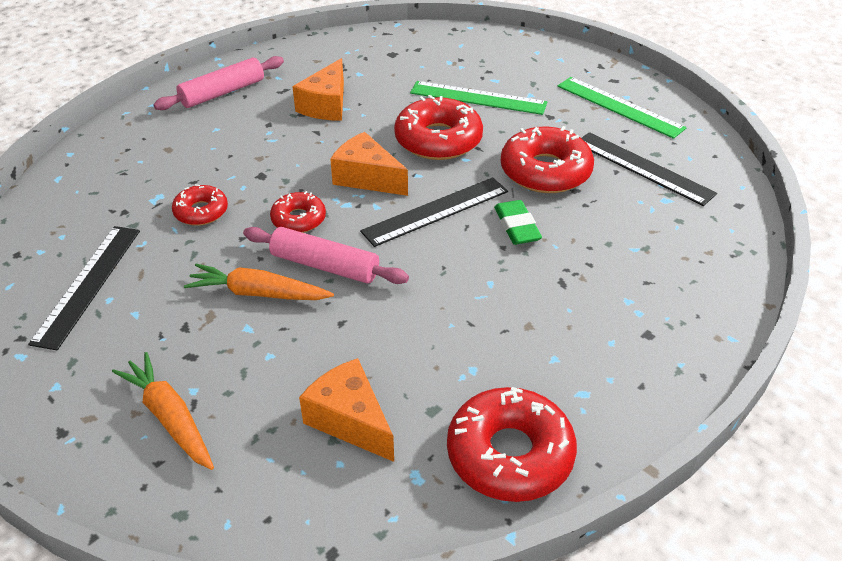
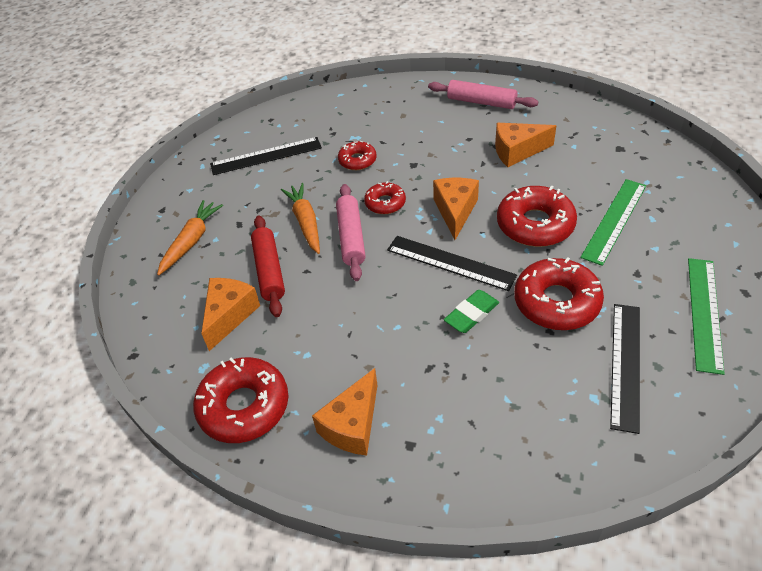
camera: 65 degrees right, 5 degrees up
green ruler [410,81,547,115] -> green ruler turned 45 degrees clockwise [580,179,646,266]
none -> red rolling pin [251,215,285,317]
none -> orange cheese [312,368,377,456]

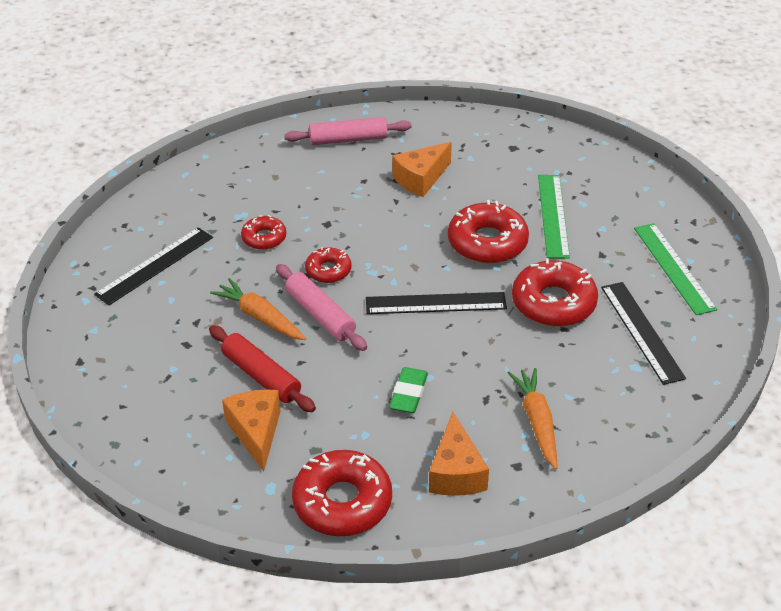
camera: 35 degrees left, 5 degrees down
orange carrot [157,200,223,276] -> orange carrot moved to [508,368,558,469]
orange cheese [433,178,479,240] -> none
green eraser [444,290,499,333] -> green eraser moved to [389,367,428,413]

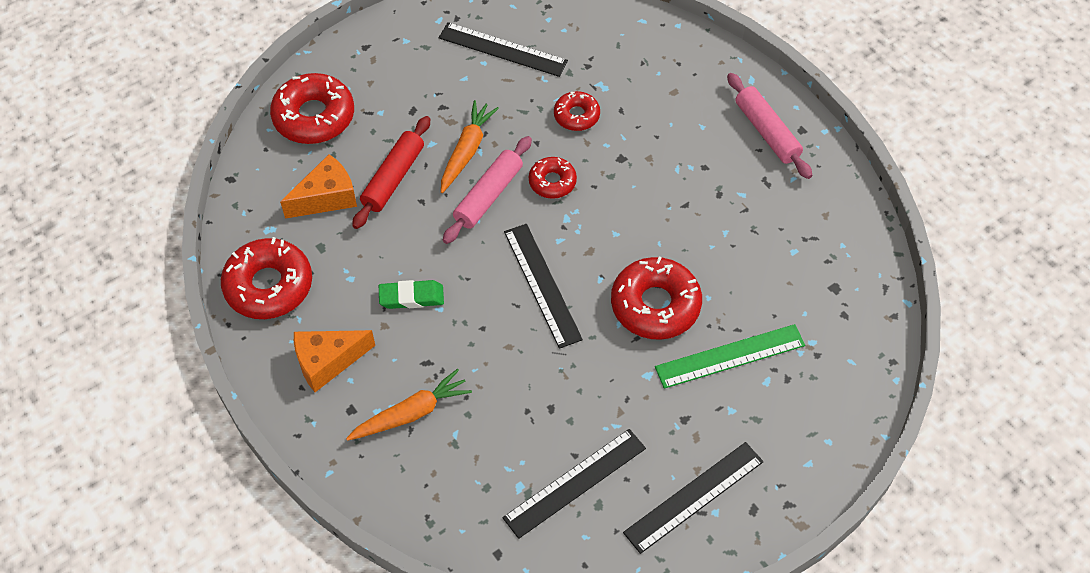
camera: 70 degrees right, 15 degrees up
orange cheese [393,142,452,197] -> none
red donut [512,258,598,327] -> red donut moved to [270,73,354,144]
green ruler [634,223,717,315] -> black ruler [623,442,764,554]

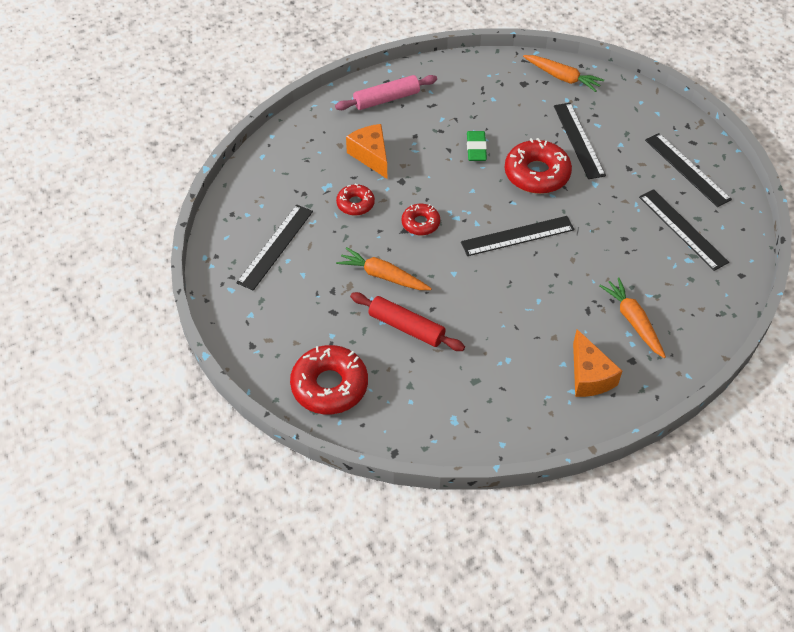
camera: 85 degrees left, 5 degrees down
red donut [221,237,312,319] -> none
orange cheese [280,154,357,219] -> orange cheese moved to [346,124,387,179]
green eraser [379,280,444,309] -> green eraser moved to [467,131,487,161]
pink rolling pin [443,136,532,244] -> none
green ruler [655,324,805,389] -> black ruler [554,103,606,179]
none -> orange carrot [523,55,604,92]

